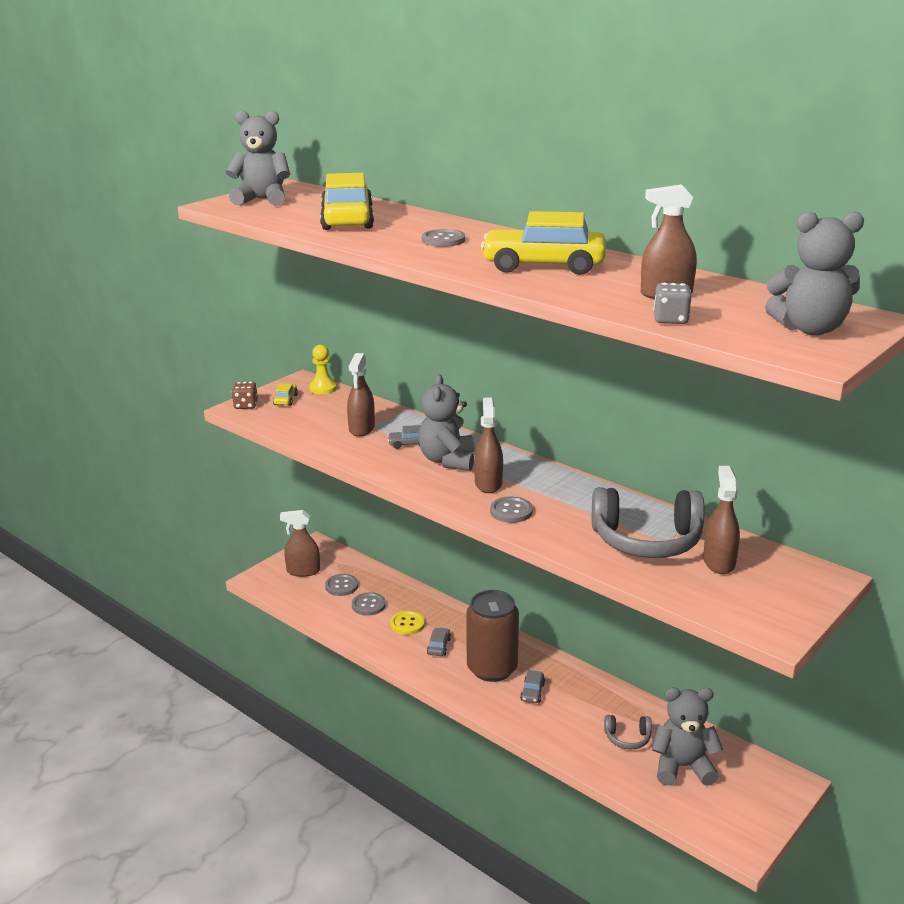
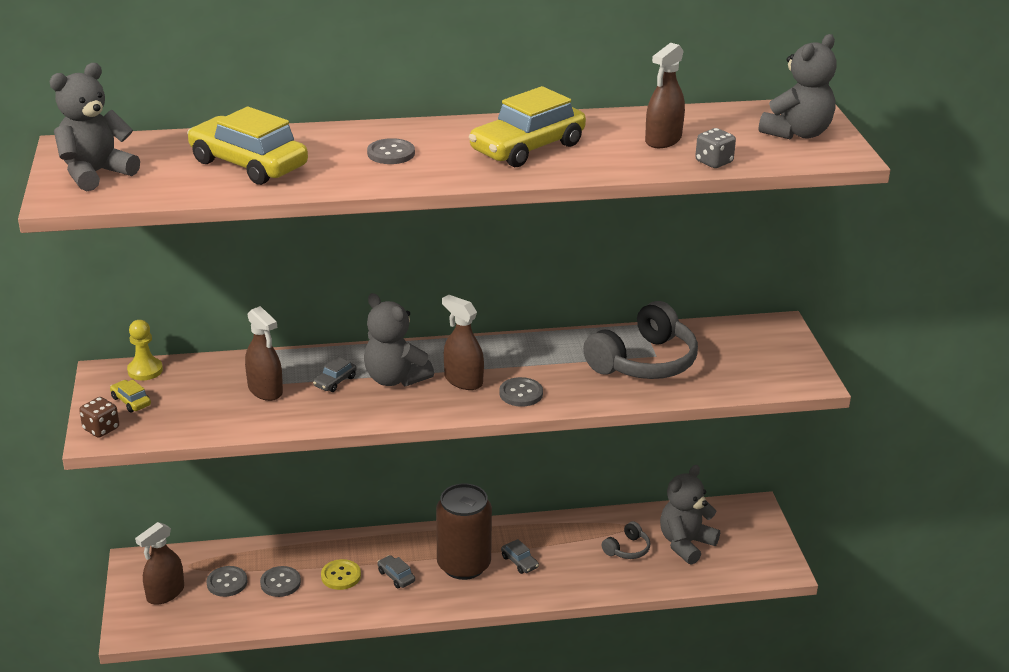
camera: 50 degrees left, 5 degrees up
brown spray bottle [703,466,740,574] -> none

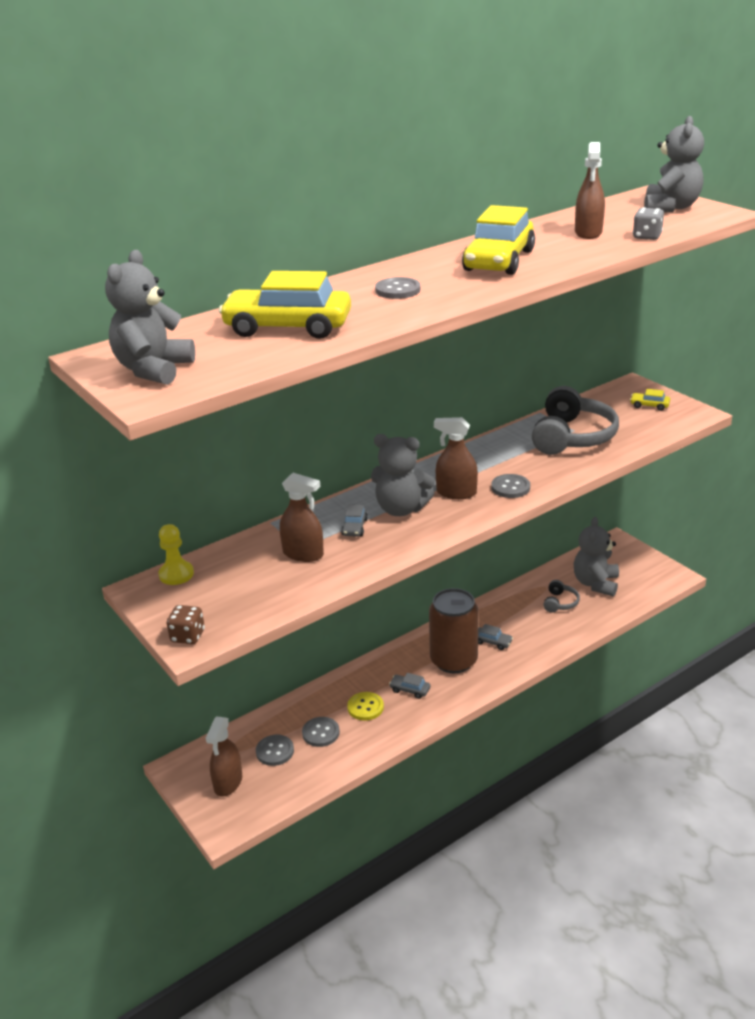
camera: 25 degrees left, 0 degrees up
yellow car [110,380,151,413] -> yellow car moved to [630,389,670,411]

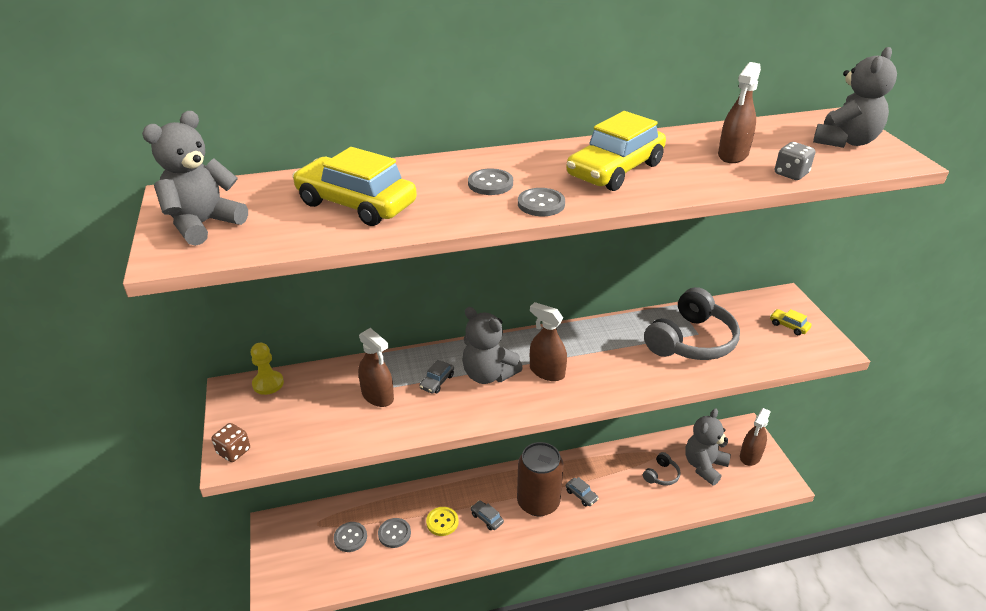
camera: 20 degrees right, 5 degrees up
brown spray bottle [206,716,242,797] -> brown spray bottle moved to [740,408,771,466]
grey button [491,474,530,498] -> grey button moved to [518,188,565,216]

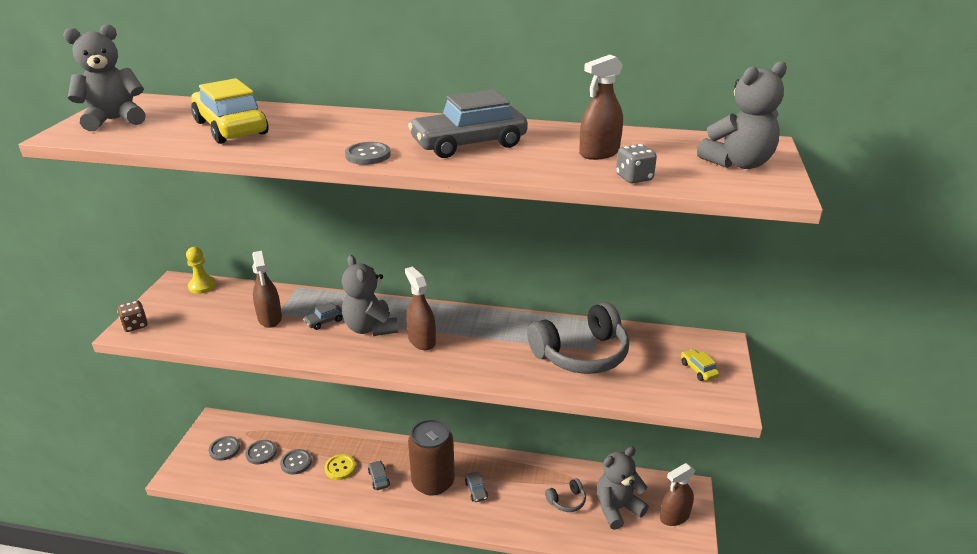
camera: 25 degrees right, 5 degrees down
grey button [468,169,513,195] -> grey button moved to [209,436,240,461]
yellow car [566,111,666,191] -> grey car [408,90,528,158]

